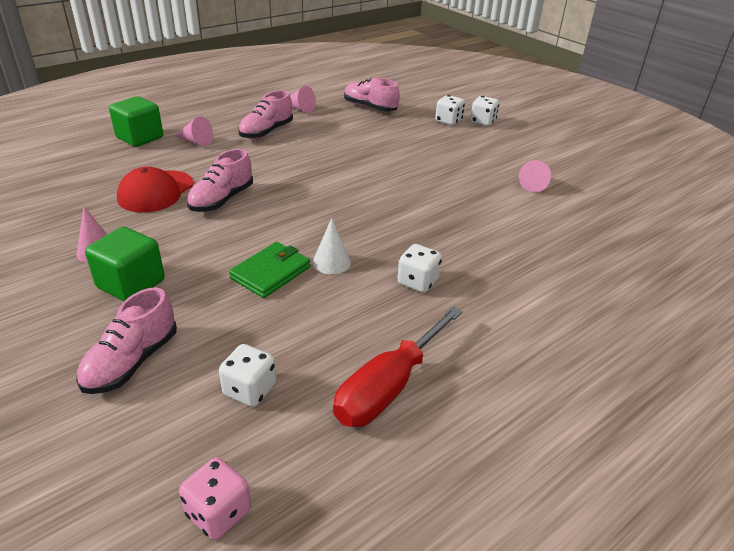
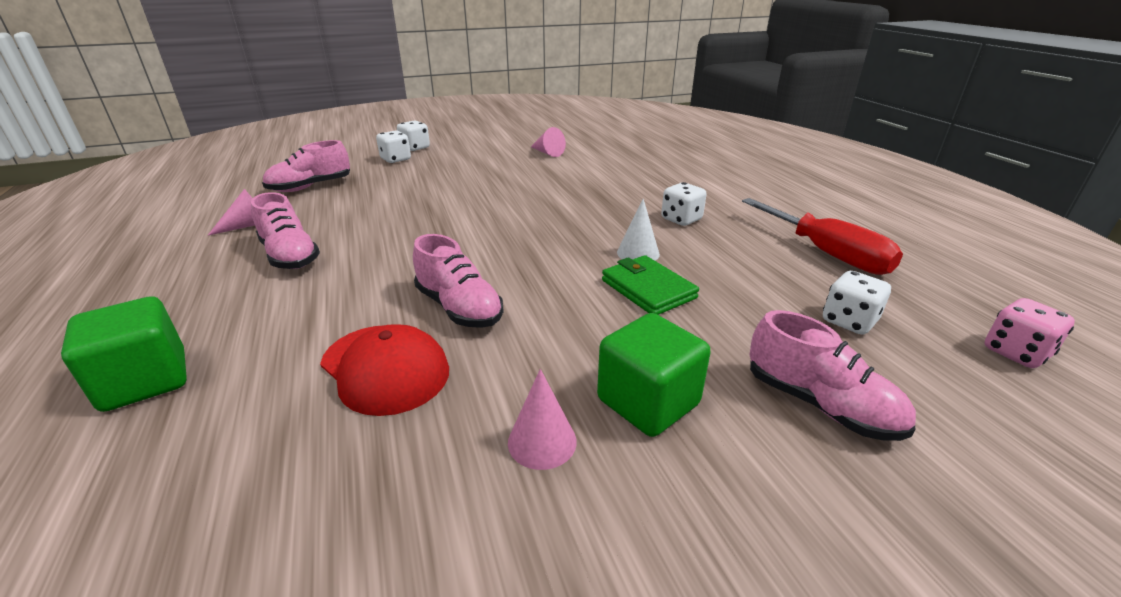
camera: 70 degrees left, 5 degrees down
pink cone [174,116,213,146] -> none

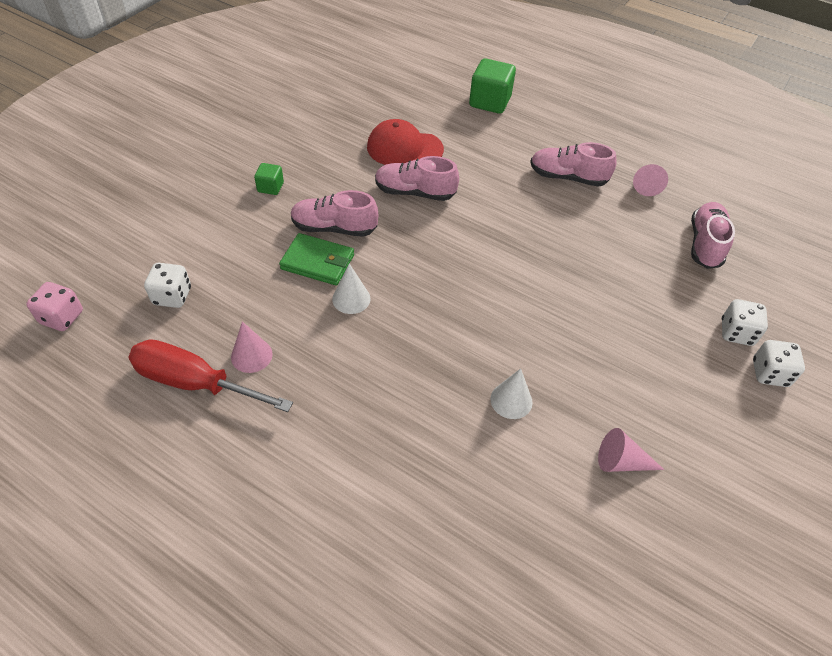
camera: 140 degrees right, 20 degrees up
pink cone [508,369,577,470] -> pink cone moved to [231,321,273,373]
green cube [597,313,711,437] -> green cube [254,163,284,195], size x0.53
white dice [661,182,707,226] -> none
pink shoe [750,310,916,441] -> pink shoe moved to [291,190,378,237]
none -> white cone [491,368,533,419]

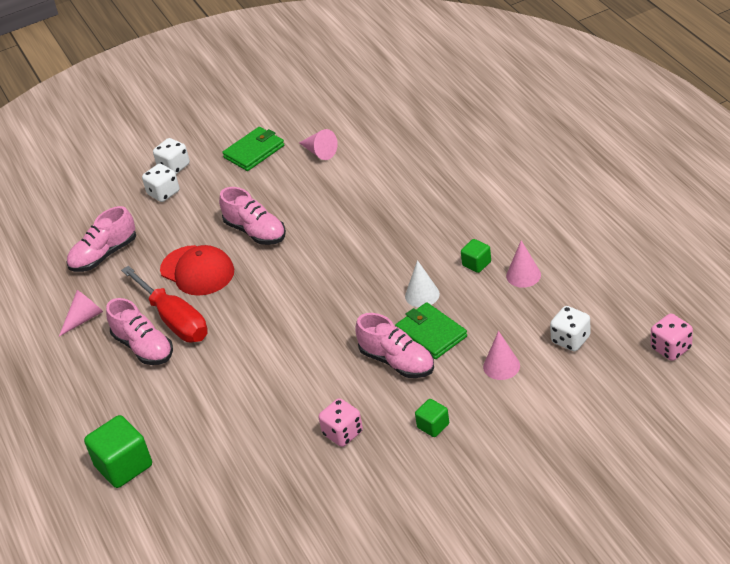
camera: 140 degrees left, 10 degrees down
red screwdriver [128,339,293,412] -> red screwdriver moved to [121,266,208,342]
red cap [367,119,444,165] -> red cap moved to [160,245,234,296]
pink shoe [375,156,459,201] -> pink shoe moved to [219,187,286,245]
white cone [491,368,533,419] -> none
none -> green wallet [222,127,284,171]
none -> pink dice [319,398,363,447]
none -> green cube [461,239,491,273]
none -> pink cone [483,331,520,380]

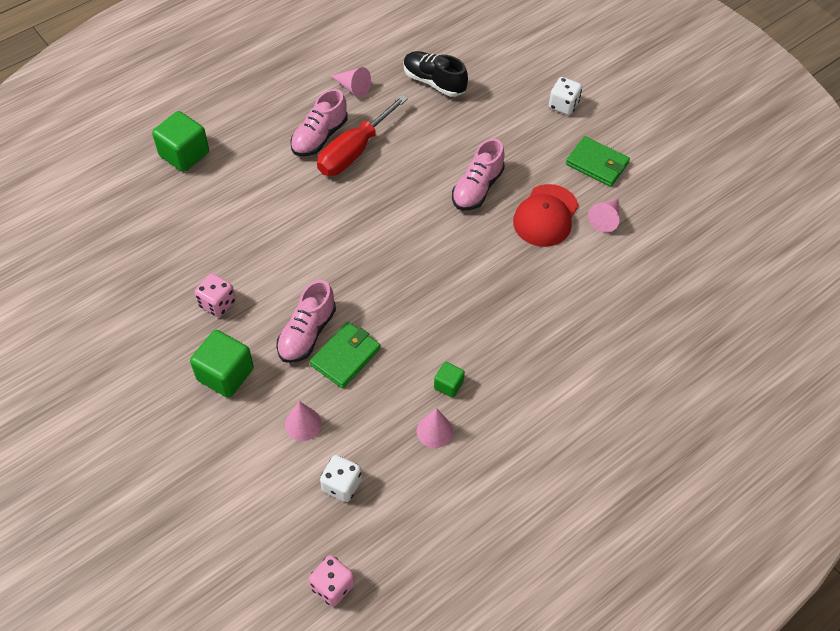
camera: 70 degrees right, 15 degrees up
pink shoe [66,206,136,272] -> black shoe [404,51,468,97]
white dice [142,164,179,202] -> none
red cap [160,245,234,296] -> red cap moved to [513,184,579,247]
white cone [405,260,440,307] -> none
green cube [415,399,449,437] -> green cube [190,330,254,398], size x1.87

